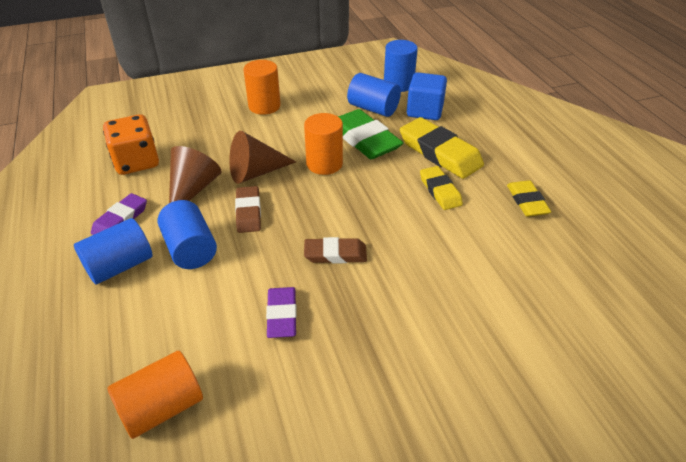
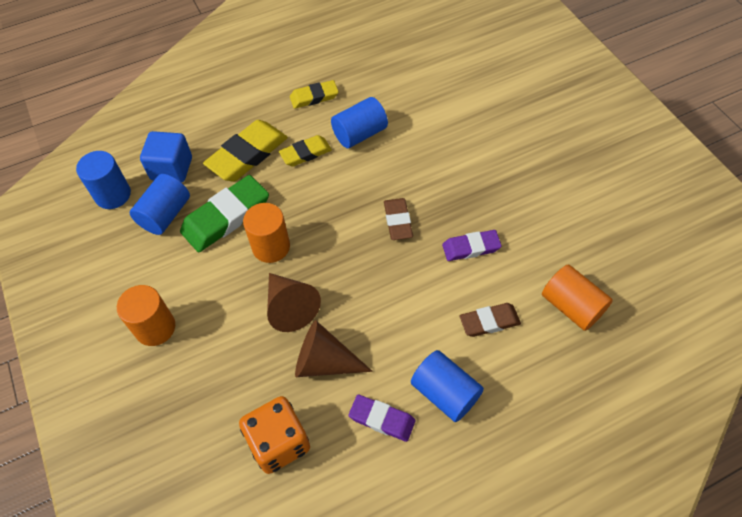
camera: 95 degrees left, 15 degrees up
blue cylinder [158,200,217,269] -> blue cylinder moved to [331,97,388,148]
brown eraser [235,186,261,233] -> brown eraser moved to [460,303,521,337]

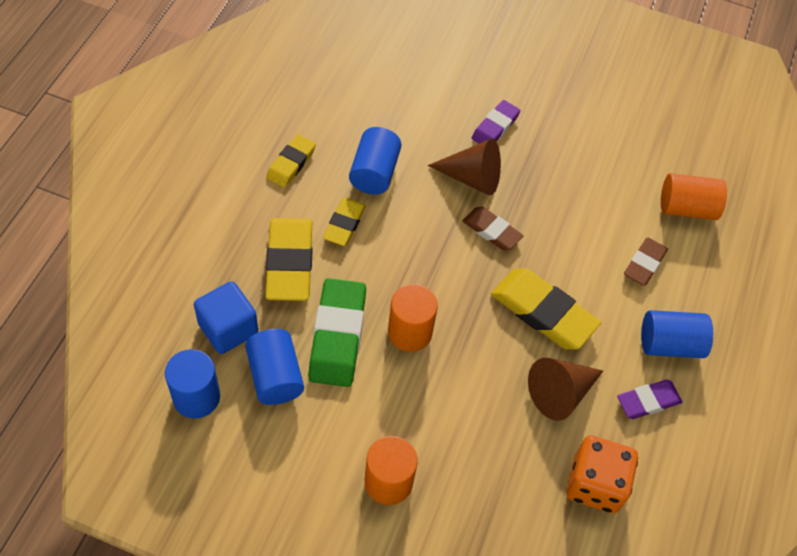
camera: 50 degrees left, 0 degrees up
brown cone [267,273,321,332] -> brown cone moved to [427,138,501,196]
purple eraser [442,230,502,261] -> purple eraser moved to [472,100,520,144]
none -> yellow eraser [491,268,601,349]

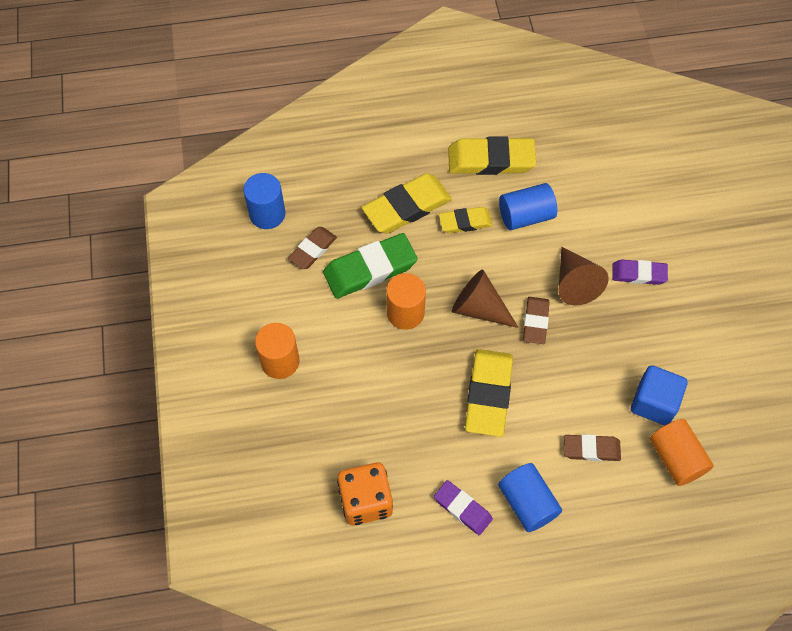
camera: 65 degrees right, 5 degrees up
blue cube [194,281,258,354] -> blue cube moved to [631,365,687,425]
blue cylinder [245,329,304,405] -> brown eraser [288,227,337,269]
yellow eraser [266,134,316,188] -> yellow eraser [448,136,536,175], size x1.69
brown cone [528,358,603,421] -> brown cone moved to [452,269,519,328]

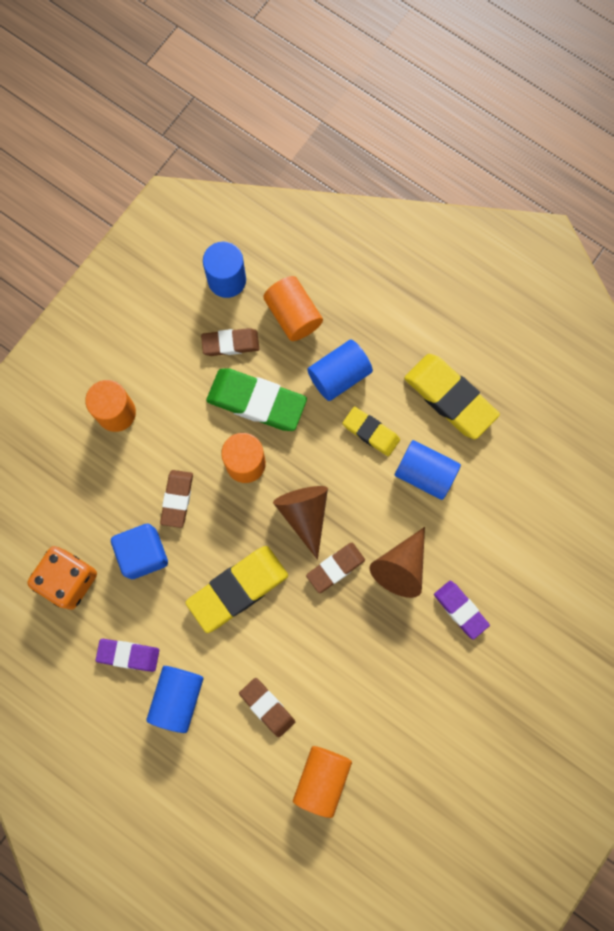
camera: 45 degrees right, 15 degrees up
yellow eraser [362,174,452,234] -> blue cylinder [307,339,373,401]
purple eraser [434,480,493,535] -> purple eraser turned 75 degrees counterclockwise [96,639,159,672]
blue cube [631,365,687,425] -> blue cube moved to [111,523,168,579]
none -> brown eraser [160,470,193,528]
none -> orange cylinder [263,276,323,341]

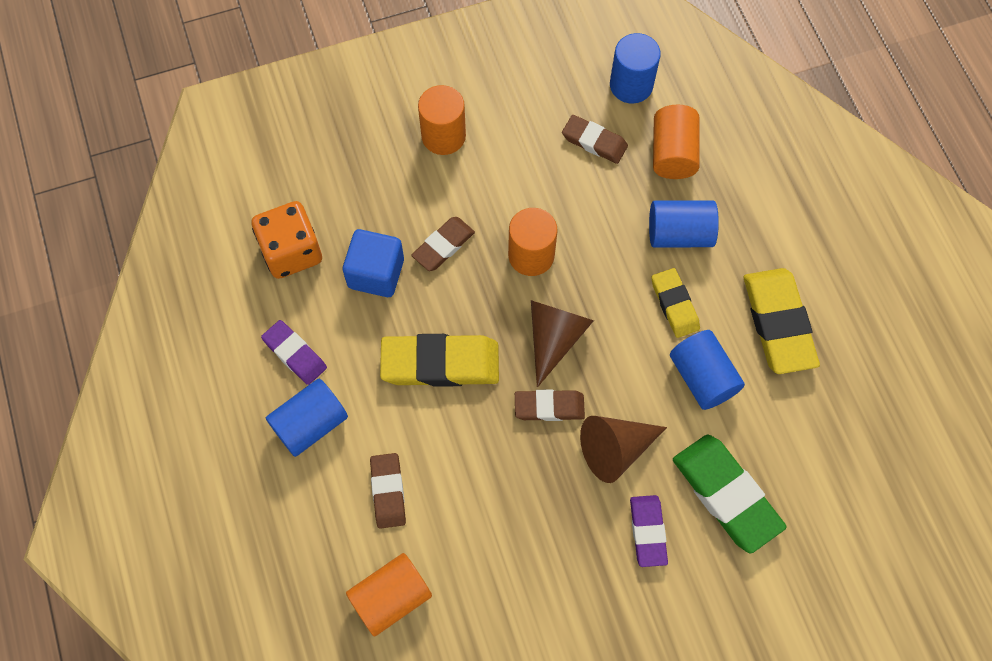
camera: 35 degrees right, 10 degrees down
green eraser [206,368,307,431] -> green eraser moved to [673,435,787,553]

